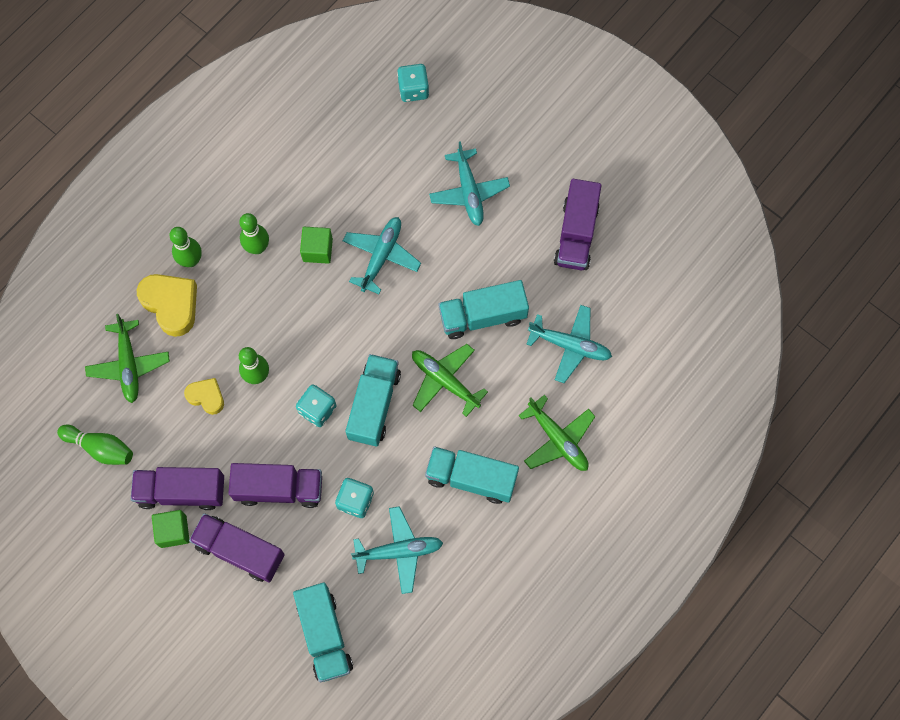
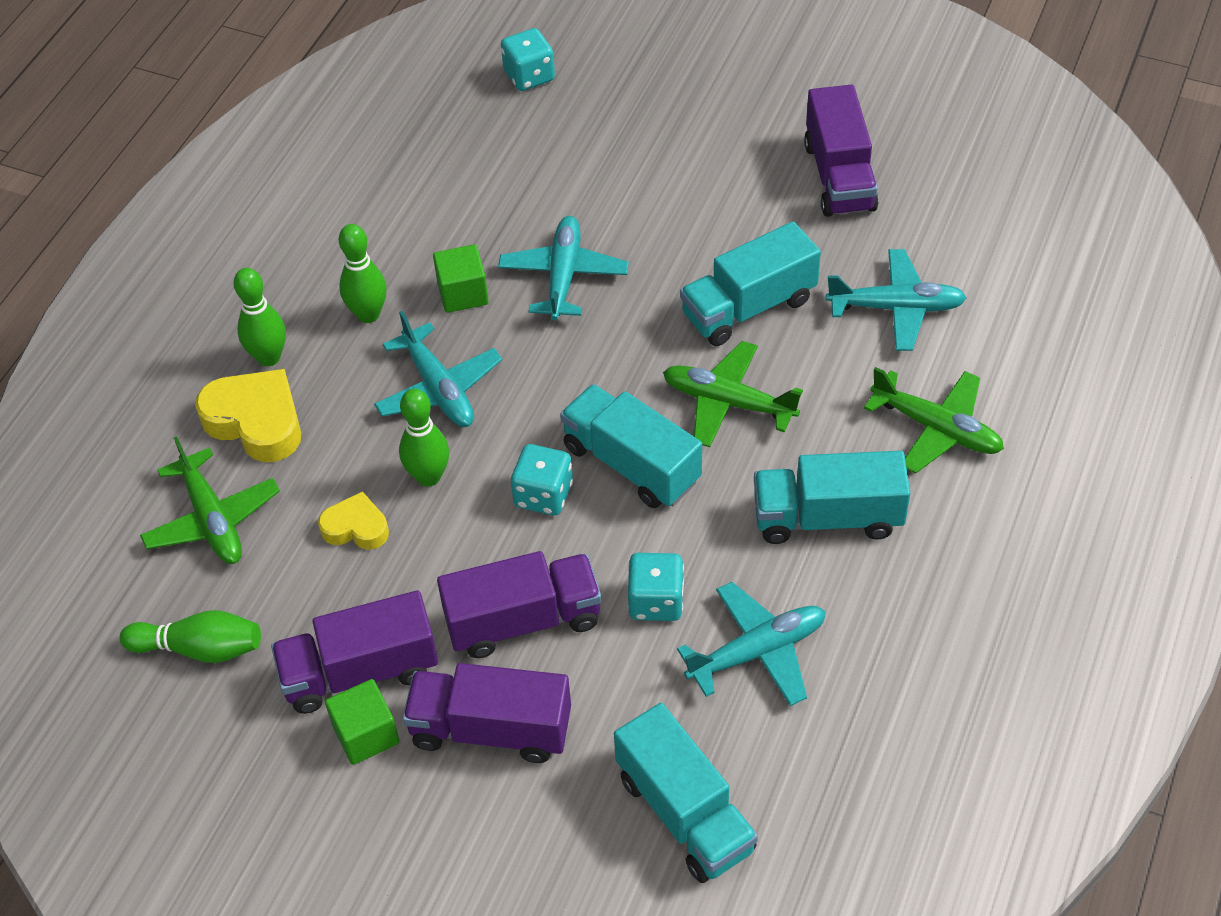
camera: 15 degrees left, 20 degrees down
turquoise truck [346,354,401,446] -> turquoise truck turned 45 degrees counterclockwise [560,384,702,508]
turquoise plane [429,141,510,226] -> turquoise plane moved to [374,311,502,427]

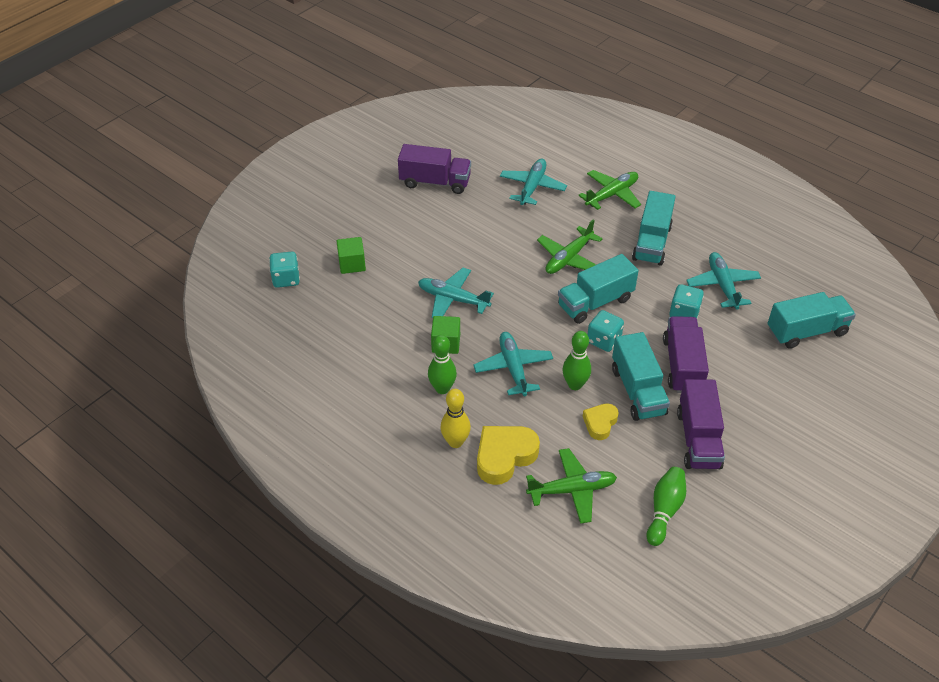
camera: 75 degrees left, 5 degrees down
green bowling pin [233,268,286,366] -> yellow bowling pin [440,389,471,448]
green cube [325,679,400,765] -> green cube moved to [336,237,366,274]
turquoise plane [374,311,502,427] -> turquoise plane turned 90 degrees counterclockwise [473,332,553,396]
purple truck [403,663,571,763] -> none
turquoise truck [680,221,821,346] -> turquoise truck moved to [612,332,670,421]

